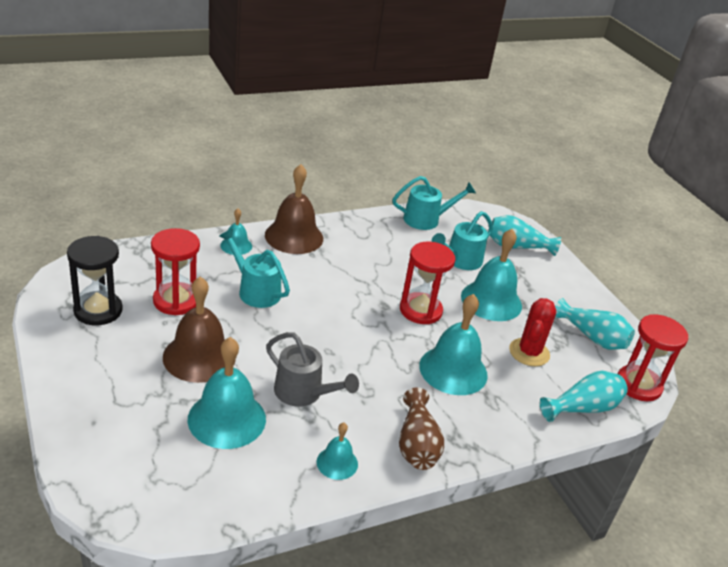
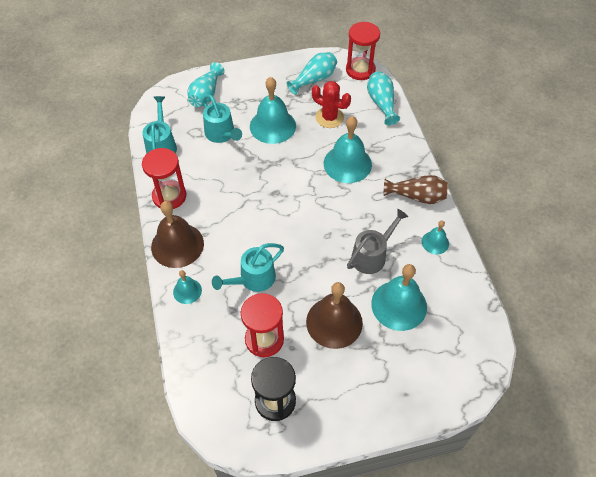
camera: 75 degrees left, 20 degrees up
red hourglass [400,242,455,324] -> red hourglass moved to [142,148,186,209]

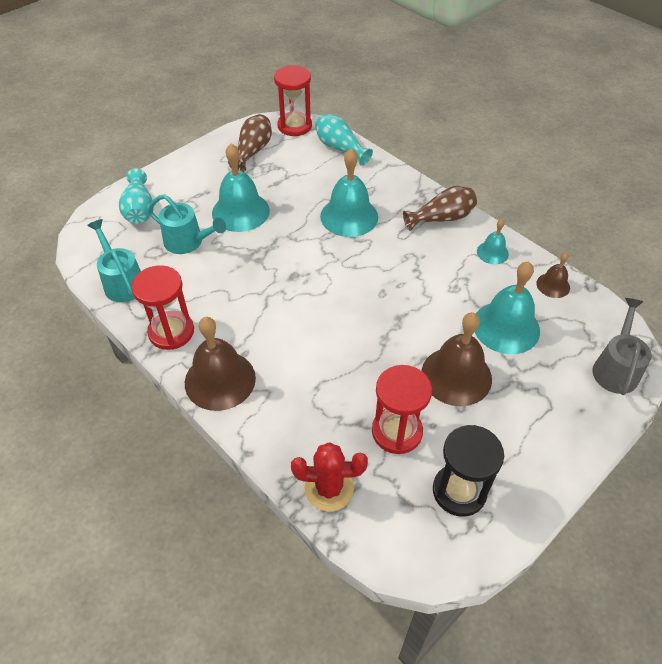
camera: 30 degrees left, 5 degrees down
turquoise bell [173,270,202,304] -> none
turquoise watering can [212,243,284,292] -> none
turquoise vase [287,52,337,95] -> brown vase [228,114,272,172]
red cactus [312,81,351,128] -> red cactus moved to [291,442,368,511]
grey watering can [347,209,409,274] -> grey watering can moved to [592,298,652,395]
none -> brown bell [536,252,570,298]

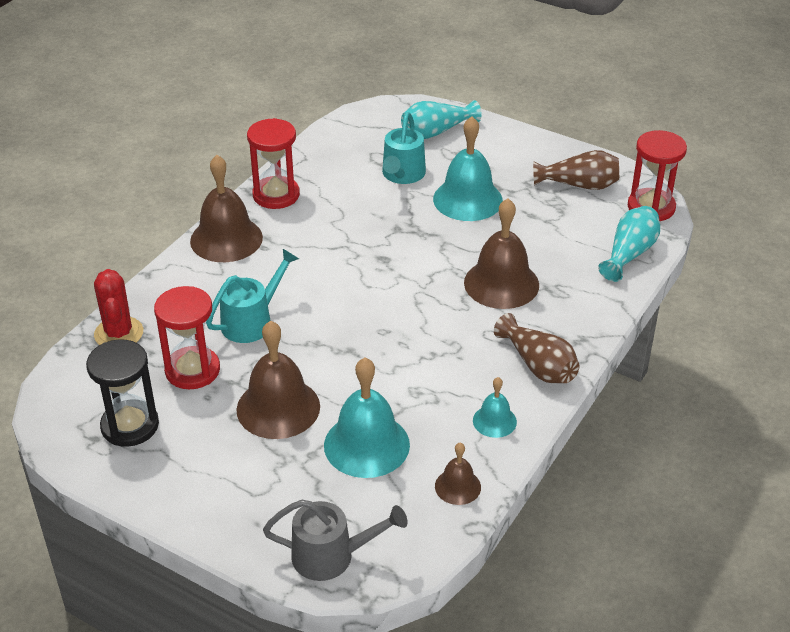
camera: 75 degrees right, 10 degrees down
turquoise watering can [87,219,141,302] -> turquoise watering can moved to [206,249,299,343]
turquoise bell [320,148,378,237] -> brown bell [464,198,539,309]

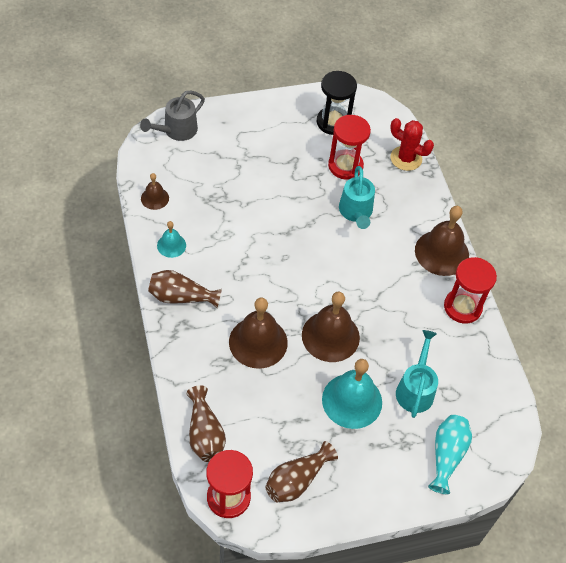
camera: 130 degrees right, 15 degrees up
brown bell [236,321,320,439] -> brown bell moved to [302,292,360,362]
turquoise bell [324,358,410,478] -> none
turquoise watering can [382,112,426,184] -> turquoise watering can turned 45 degrees clockwise [396,330,438,418]
turquoise vase [598,206,660,282] -> brown vase [186,385,226,462]

